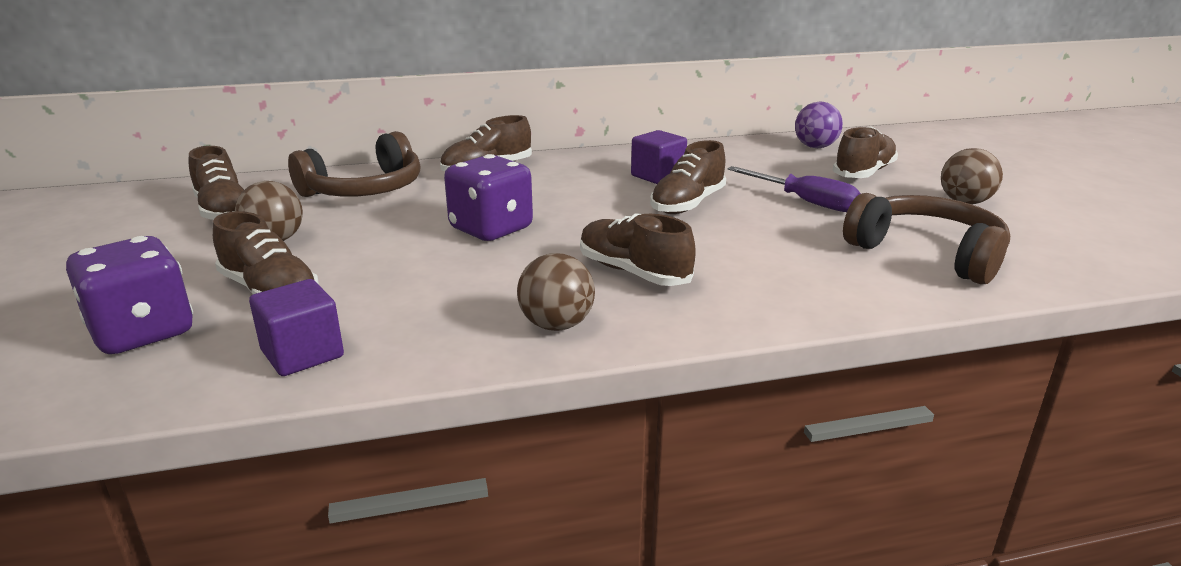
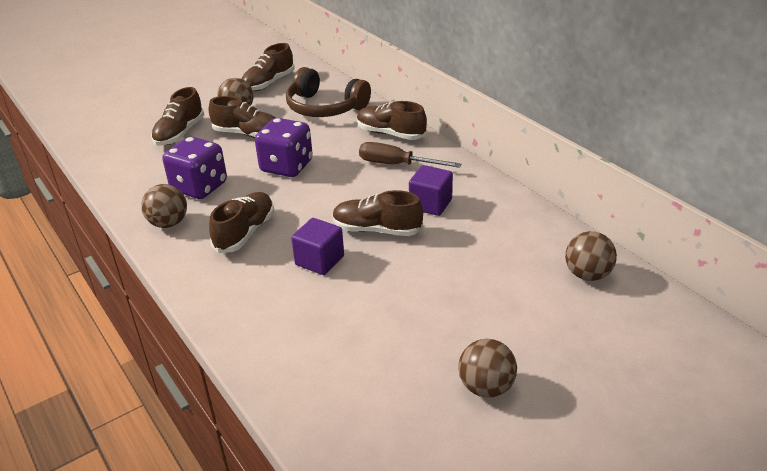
camera: 70 degrees right, 10 degrees up
purple dice [66,236,193,354] -> purple dice moved to [162,137,227,199]
purple cube [249,279,344,376] -> purple cube moved to [291,218,344,275]
purple screwdriver [727,166,861,212] -> none
purple ball [795,101,843,148] -> brown ball [565,231,617,281]
brown shoe [833,126,898,178] -> brown shoe moved to [209,96,276,138]
brown headphones [843,193,1010,284] -> none
none -> brown screwdriver [359,142,461,168]

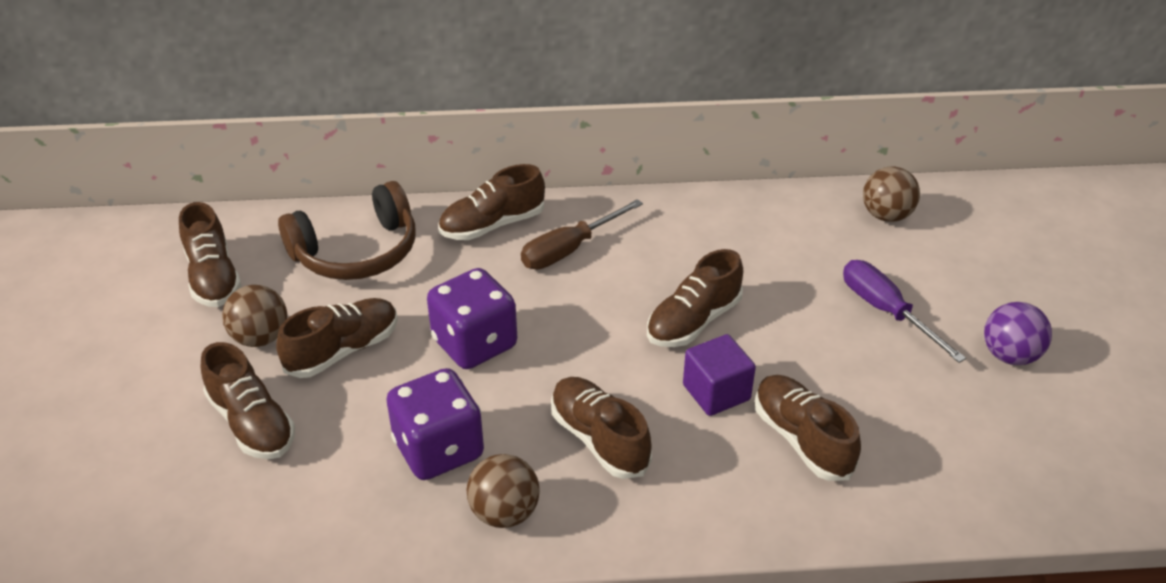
camera: 60 degrees left, 5 degrees up
purple cube [409,165,453,216] -> none
brown ball [458,339,517,398] -> purple ball [984,302,1052,365]
none -> brown shoe [755,375,861,481]
none -> purple screwdriver [843,260,966,363]

